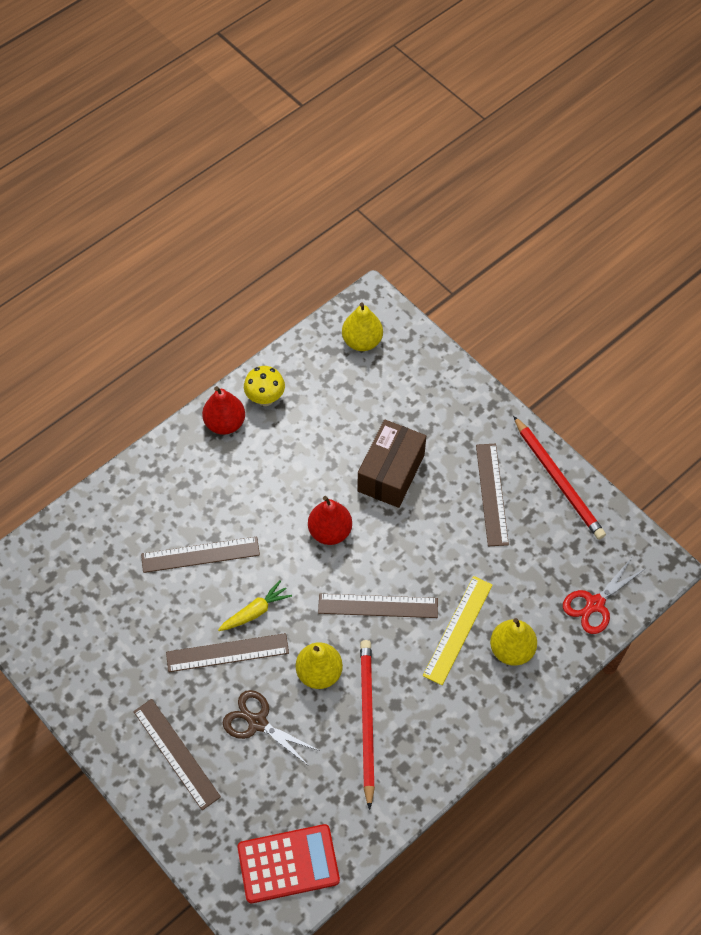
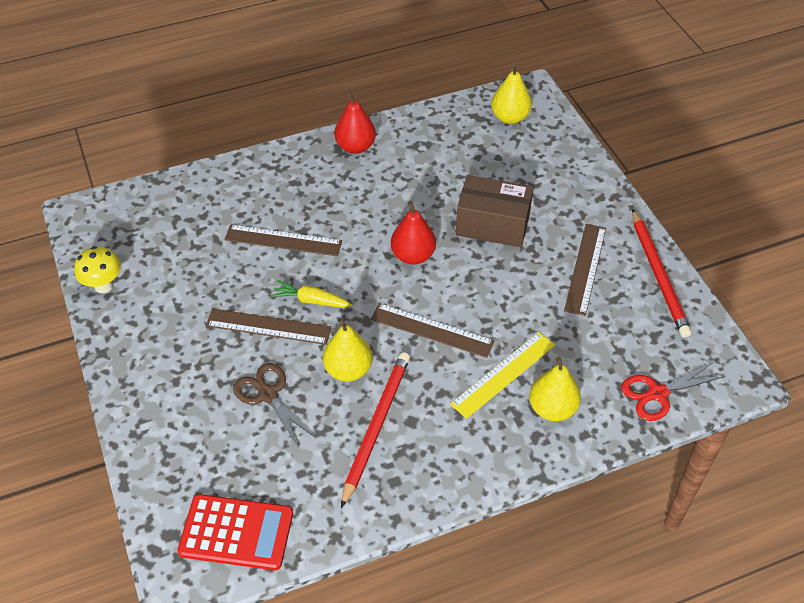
camera: 20 degrees right, 10 degrees down
brown ruler [133,699,221,810] -> none
yellow carrot [218,580,292,631] -> yellow carrot turned 150 degrees counterclockwise [271,280,352,308]
yellow mushroom [244,366,285,406] -> yellow mushroom moved to [74,246,121,293]
brown box [358,420,426,508] -> brown box turned 60 degrees clockwise [456,175,533,247]

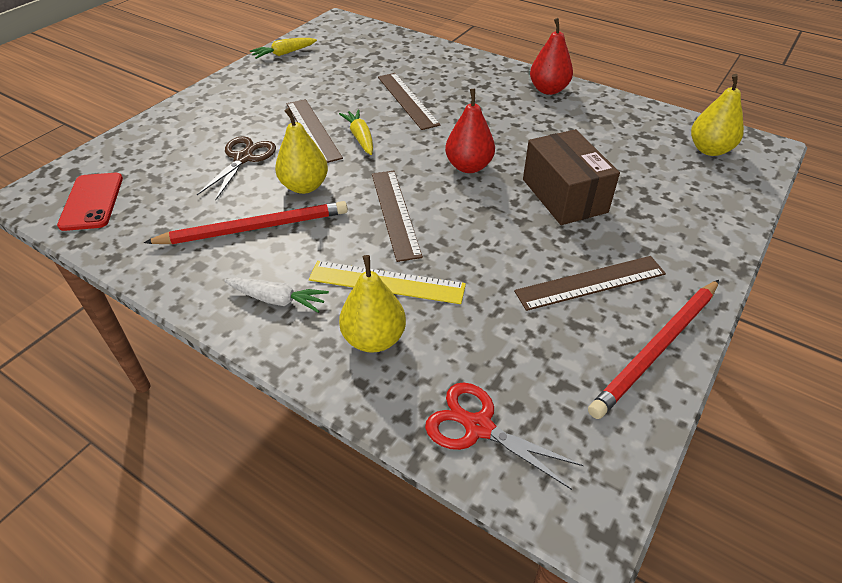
camera: 55 degrees right, 5 degrees down
yellow mushroom [74,246,121,293] -> yellow carrot [250,38,317,59]
red calculator [178,494,293,570] -> red phone [57,173,123,231]
none -> white carrot [224,278,329,313]

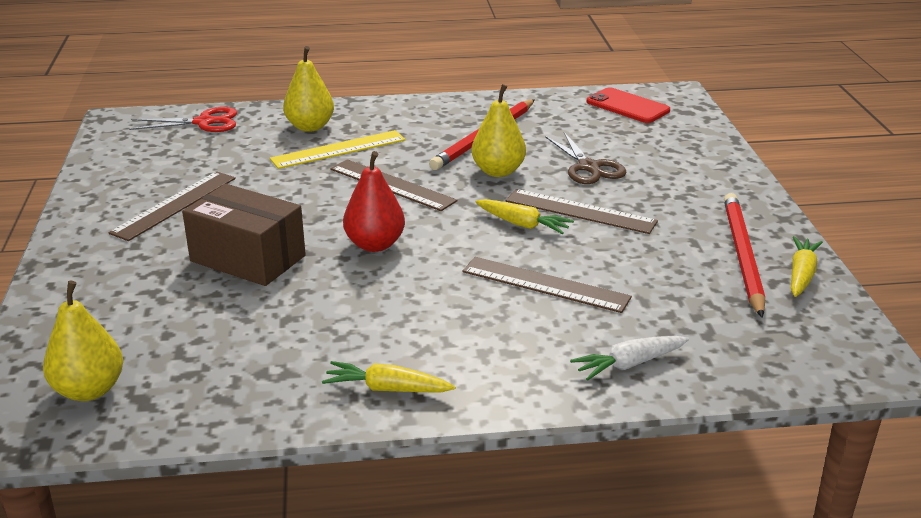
camera: 140 degrees right, 15 degrees down
white carrot [224,278,329,313] -> white carrot moved to [570,336,689,381]
red pear [530,18,573,95] -> yellow carrot [322,361,456,393]
red pencil [588,280,719,419] -> red pencil moved to [724,193,765,318]

